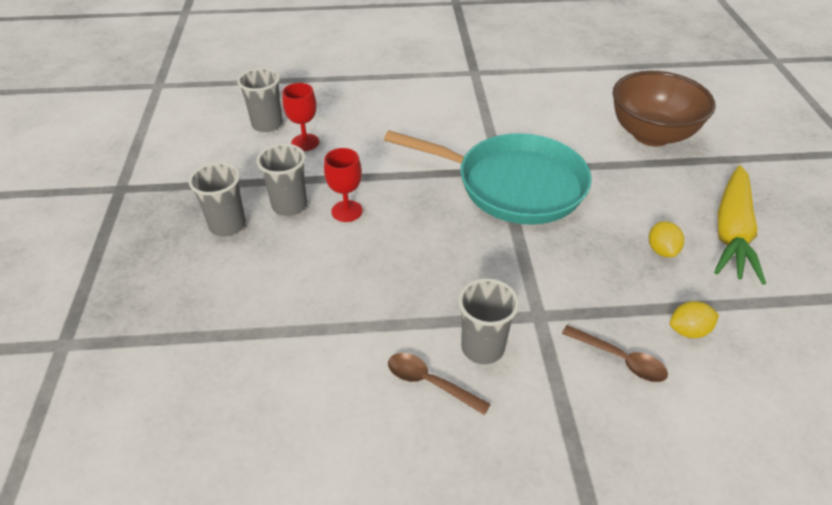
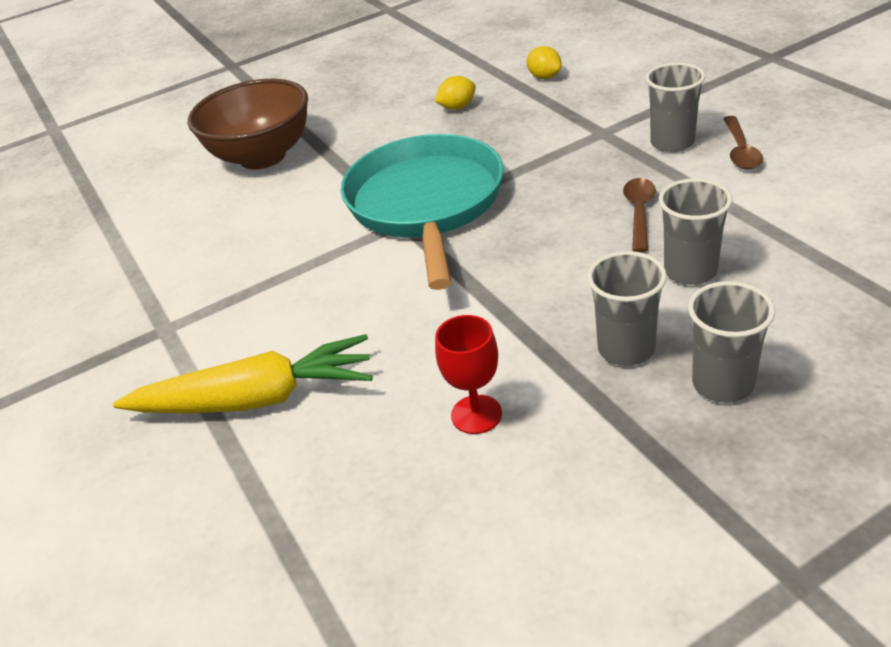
camera: 110 degrees left, 5 degrees down
grey cup [237,68,283,132] -> grey cup moved to [659,178,733,285]
red goblet [324,148,363,222] -> none
brown spoon [562,325,668,382] -> brown spoon moved to [623,178,656,252]
yellow carrot [714,165,766,285] -> yellow carrot moved to [113,334,373,414]

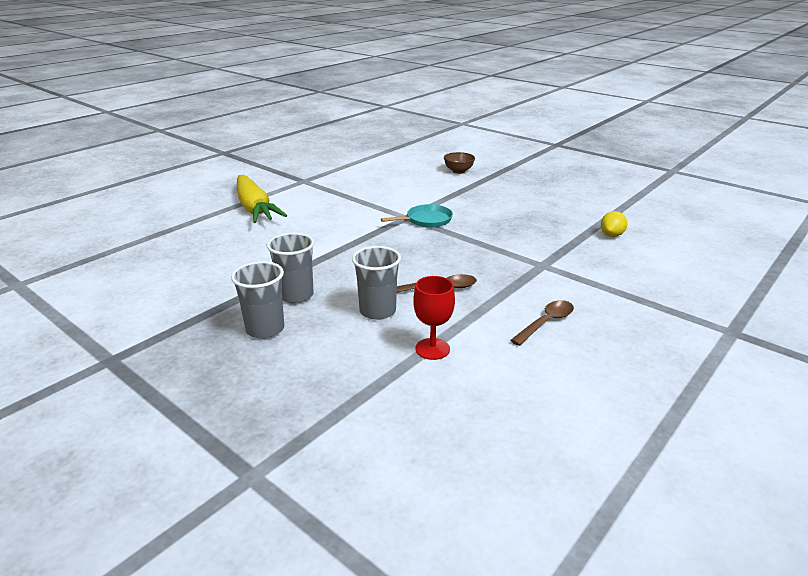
camera: 65 degrees right, 10 degrees down
brown bowl [188,79,308,169] -> brown bowl [444,152,475,174], size x0.44
turquoise pan [340,134,504,290] -> turquoise pan [381,204,453,228], size x0.44
yellow lemon [435,76,476,110] -> none
red goblet [435,315,502,434] -> red goblet moved to [413,276,455,360]
grey cup [645,62,705,152] -> none
brown spoon [723,116,763,169] -> brown spoon turned 150 degrees clockwise [510,300,574,346]

